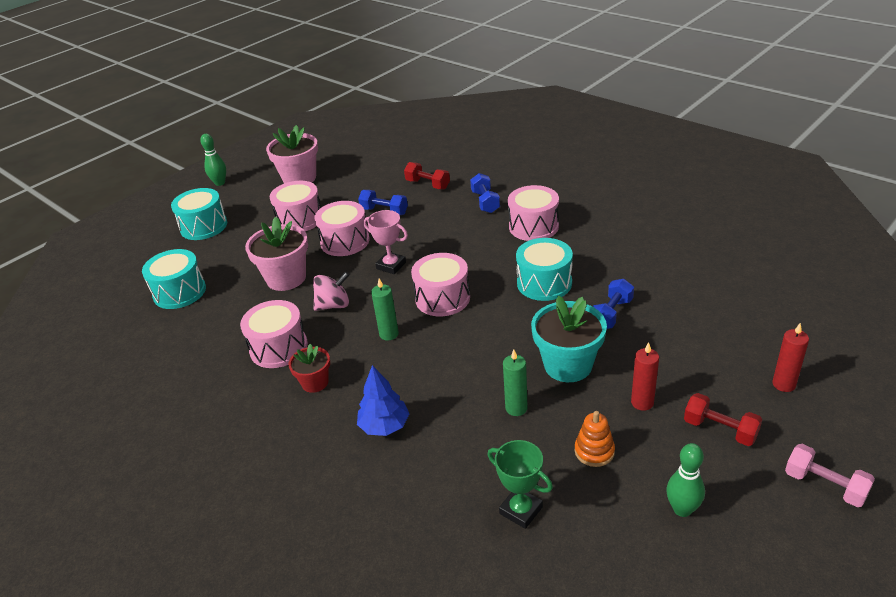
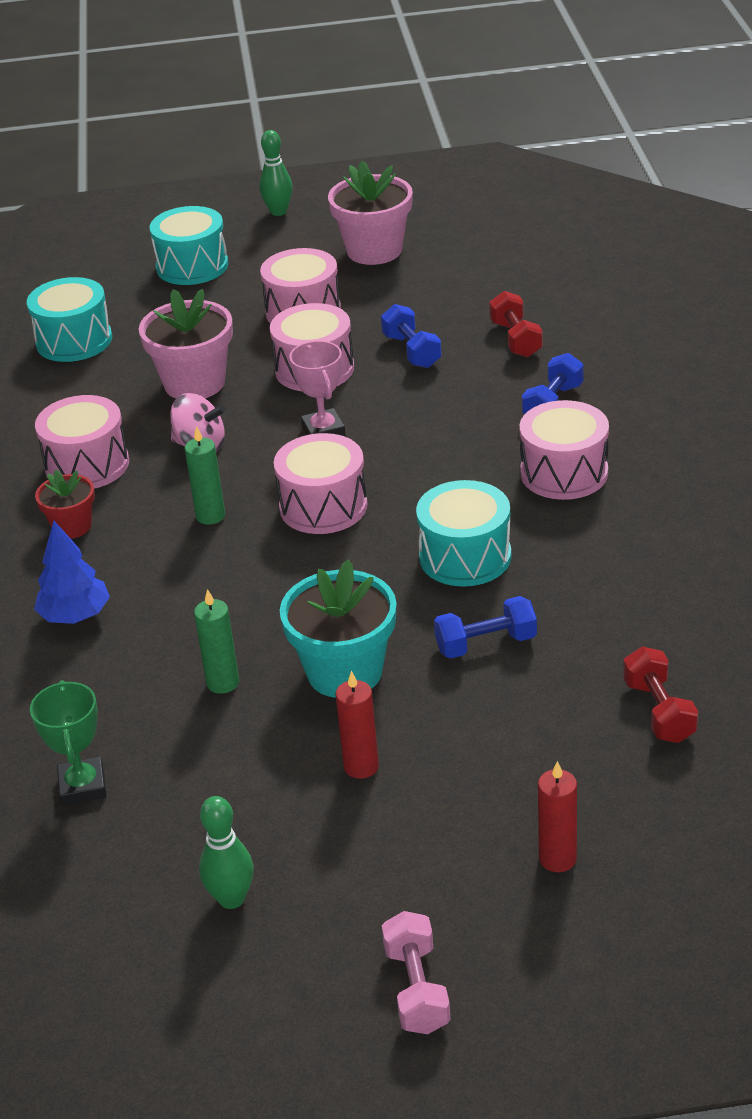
camera: 40 degrees right, 0 degrees up
orange stacking toy [575,411,615,467] -> none
red dumbbell [684,393,762,446] -> red dumbbell moved to [623,647,698,743]

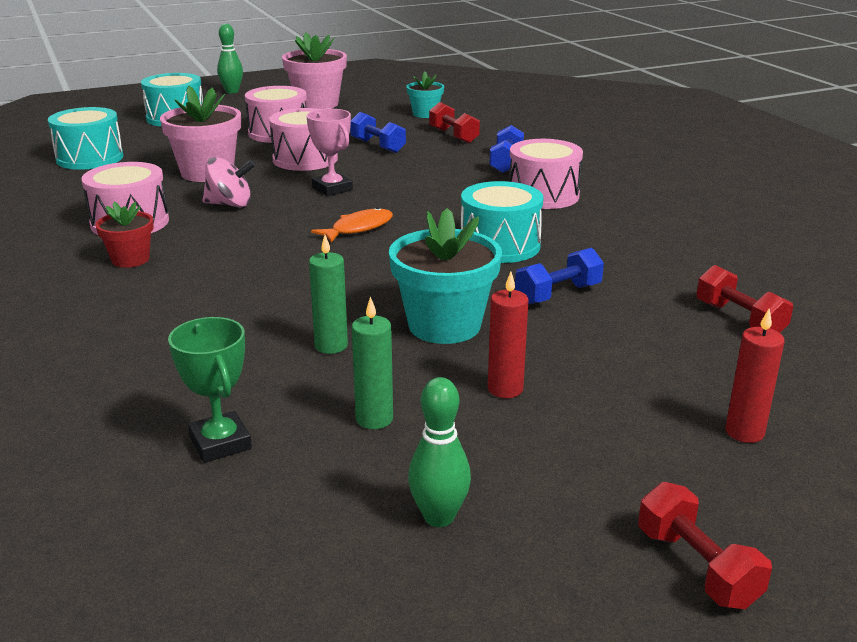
camera: 20 degrees left, 10 degrees down
blue tree [34,521,110,624] -> none
green candle [185,426,225,525] -> green candle moved to [352,296,393,429]
pink drum [274,433,367,534] -> orange fish [311,207,393,243]
pink dumbbell [382,911,451,1034] -> red dumbbell [638,482,772,609]
none -> turquoise flower pot [406,72,444,118]

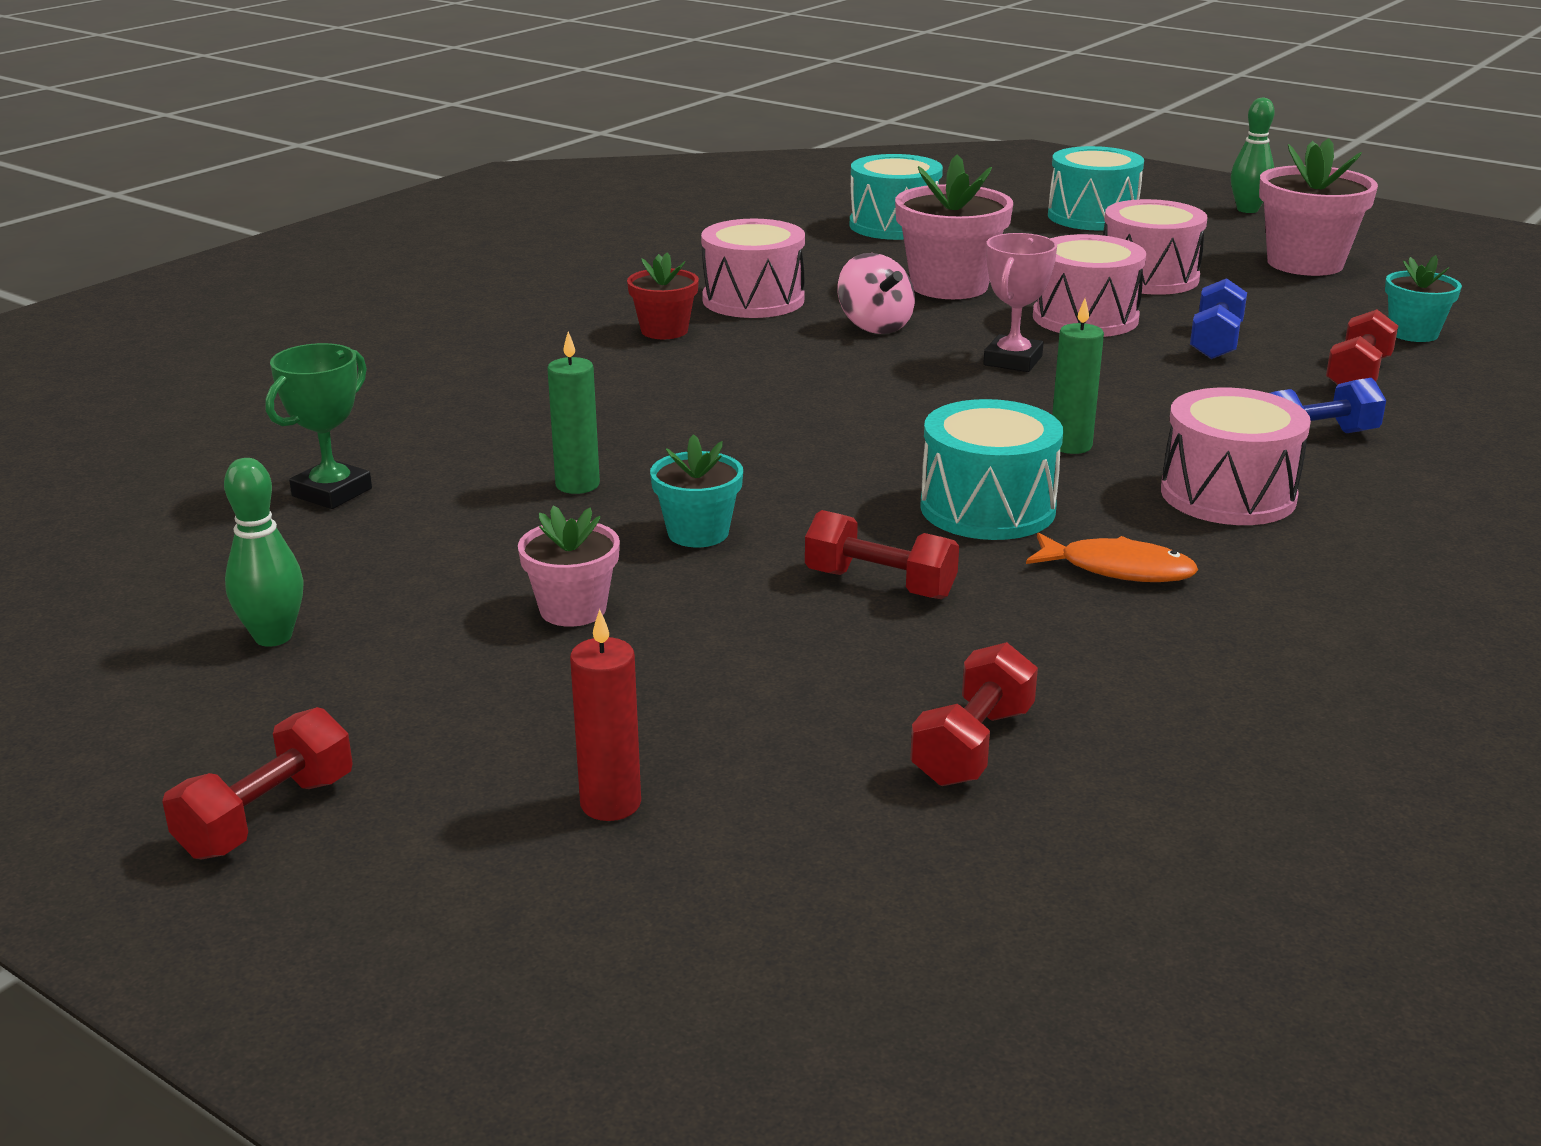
camera: 60 degrees right, 0 degrees up
orange fish [311,207,393,243] -> orange fish moved to [1026,533,1198,582]
green candle [352,296,393,429] -> green candle moved to [1052,299,1104,454]
turquoise flower pot [389,208,502,344] -> turquoise flower pot [650,434,743,547], size x0.57
red candle [488,272,529,398] -> pink flower pot [518,506,620,627]
blue dumbbell [515,248,604,304] -> red dumbbell [805,510,959,599]

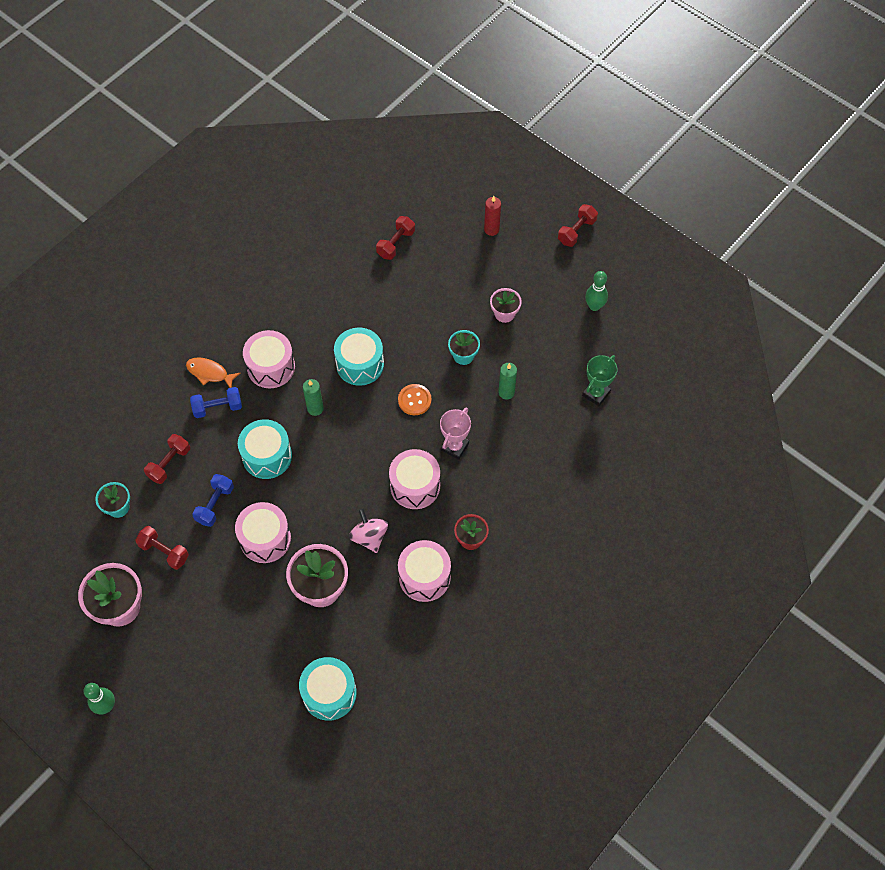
camera: 175 degrees left, 35 degrees up
red dumbbell [805,510,959,599] -> red dumbbell moved to [135,526,189,570]
pink trophy [983,233,1057,372] -> pink trophy moved to [440,407,471,460]
orange fish [1026,533,1198,582] -> orange fish moved to [186,357,240,388]
turquoise drum [1048,146,1144,231] -> turquoise drum moved to [238,419,292,479]
pink drum [1103,199,1207,295] -> pink drum moved to [389,449,440,509]
none -> orange button [398,384,432,415]

